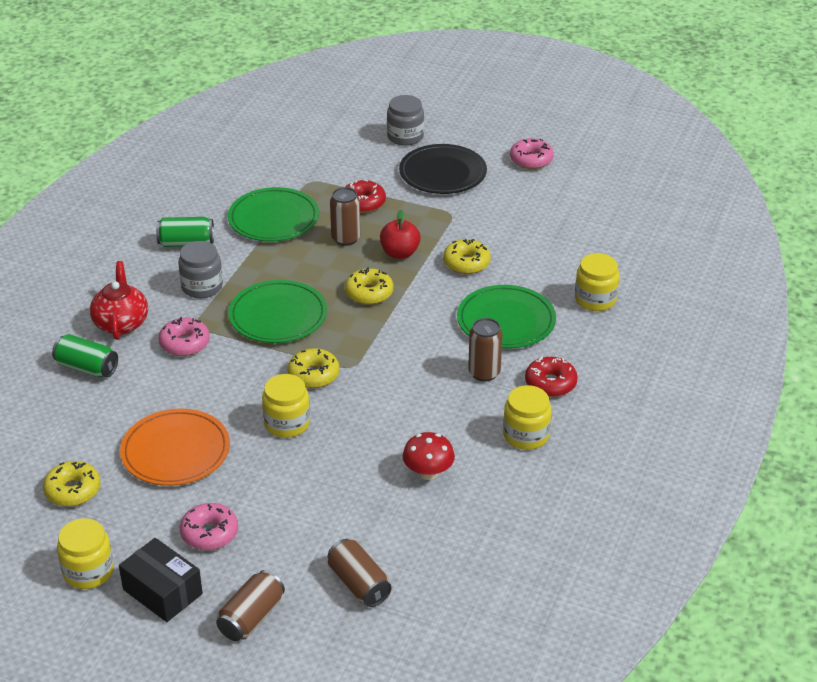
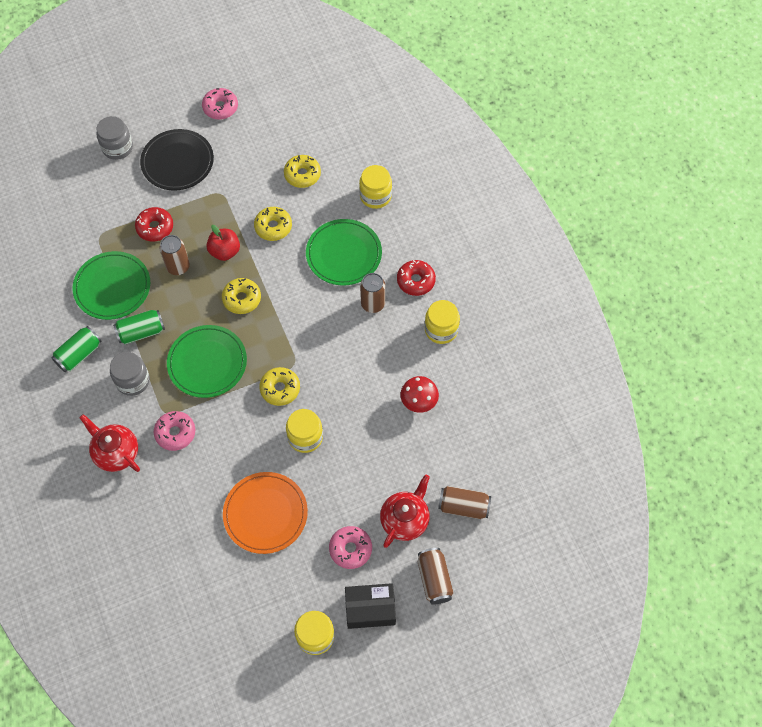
camera: 45 degrees left, 25 degrees up
yellow donut [43,461,101,506] -> yellow donut moved to [284,155,321,188]
green can [52,334,118,378] -> green can moved to [113,310,165,344]
none -> red teapot [380,475,430,548]

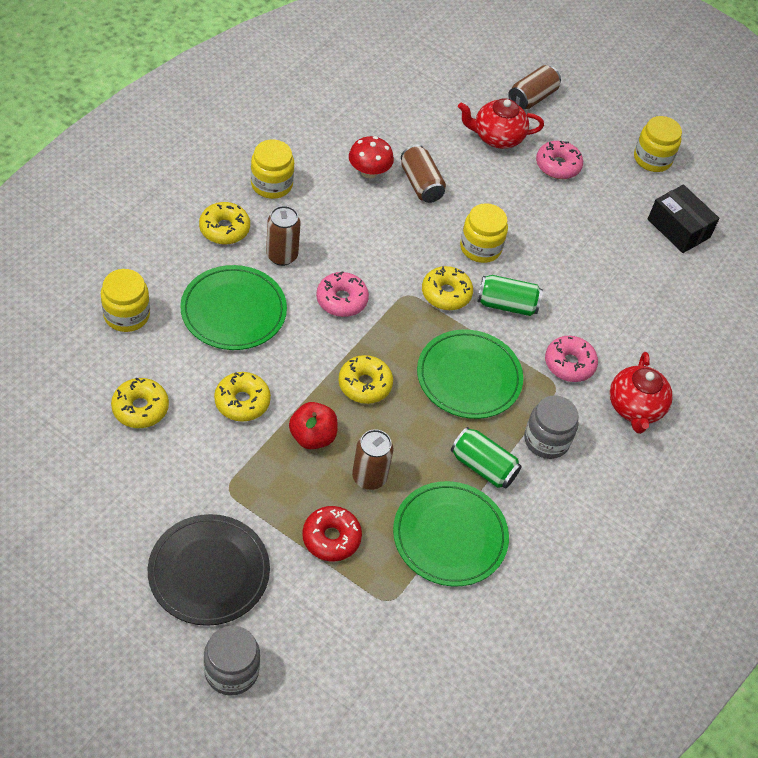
camera: 130 degrees left, 10 degrees down
green can [52,326,102,372] -> green can moved to [477,275,543,316]
pink donut [202,88,238,120] -> pink donut moved to [316,271,369,317]
orange plate [223,472,308,554] -> none
black box [345,583,396,629] -> black box moved to [648,185,720,253]
red donut [397,260,436,296] -> yellow donut [199,202,250,244]
brown can [438,486,491,519] -> brown can moved to [401,145,446,203]

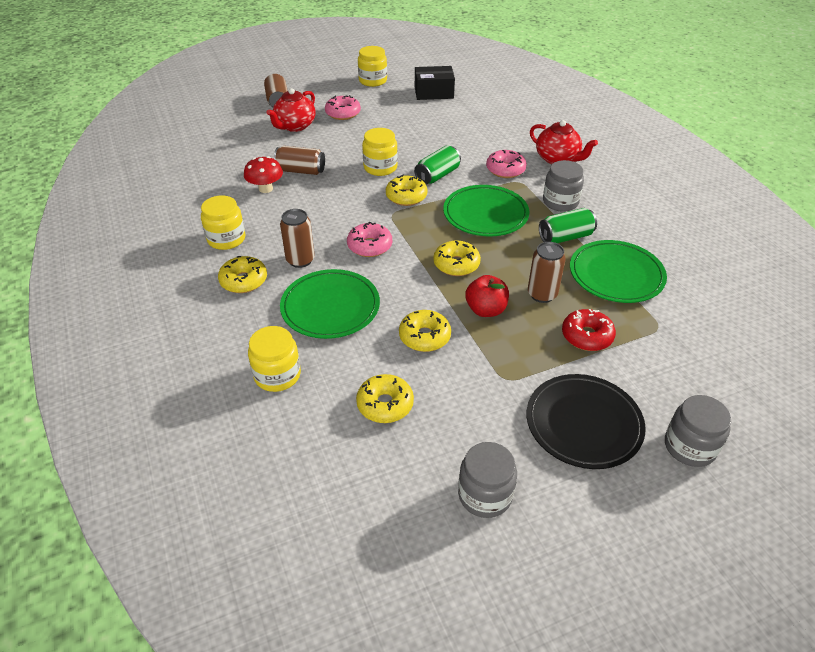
camera: 50 degrees left, 10 degrees down
none -> grey jar [458,442,517,518]

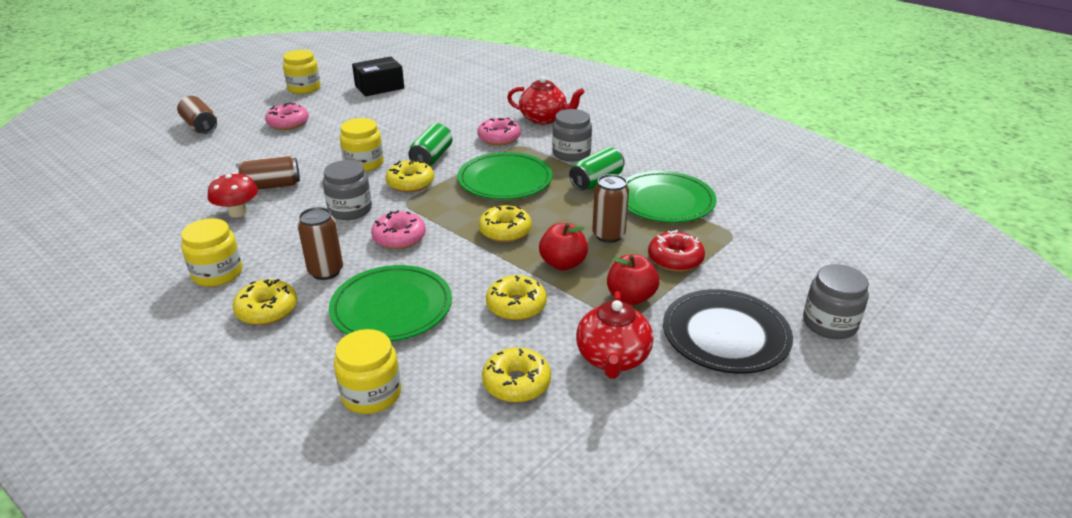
camera: 25 degrees left, 10 degrees down
red teapot [266,88,316,132] -> red teapot moved to [576,291,653,379]
grey jar [458,442,517,518] -> grey jar moved to [323,160,372,220]
none -> red apple [607,254,659,305]

